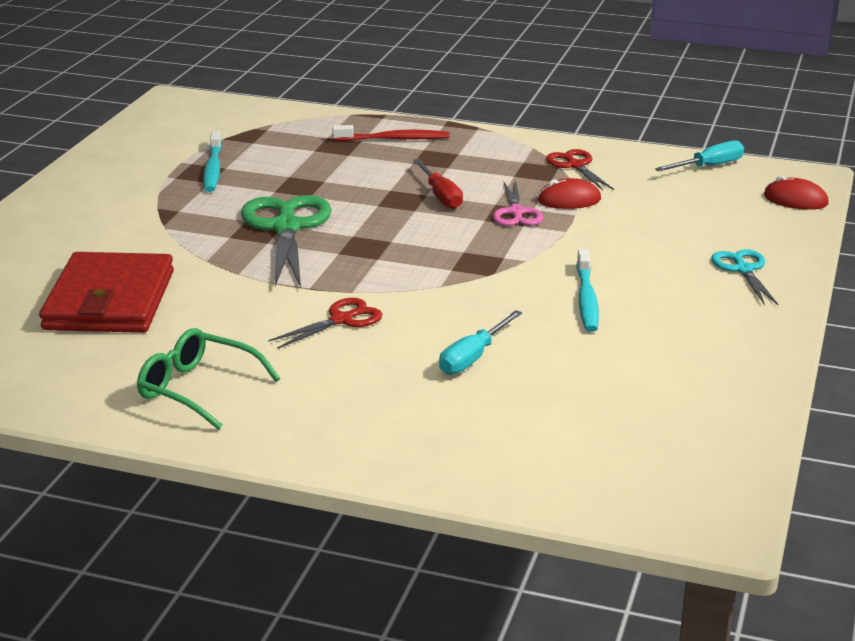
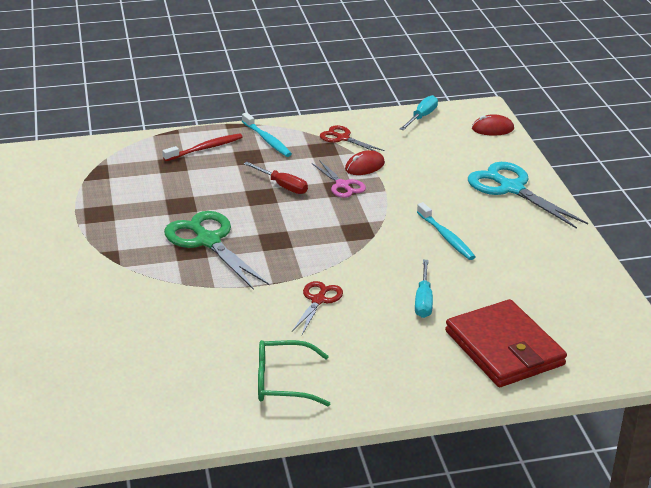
camera: 30 degrees left, 5 degrees up
red wallet [39,252,174,333] -> red wallet moved to [445,299,567,387]
turquoise toothbrush [203,131,222,192] -> turquoise toothbrush moved to [242,112,292,157]
turquoise scissors [711,249,778,305] -> turquoise scissors [468,162,588,229], size x1.79

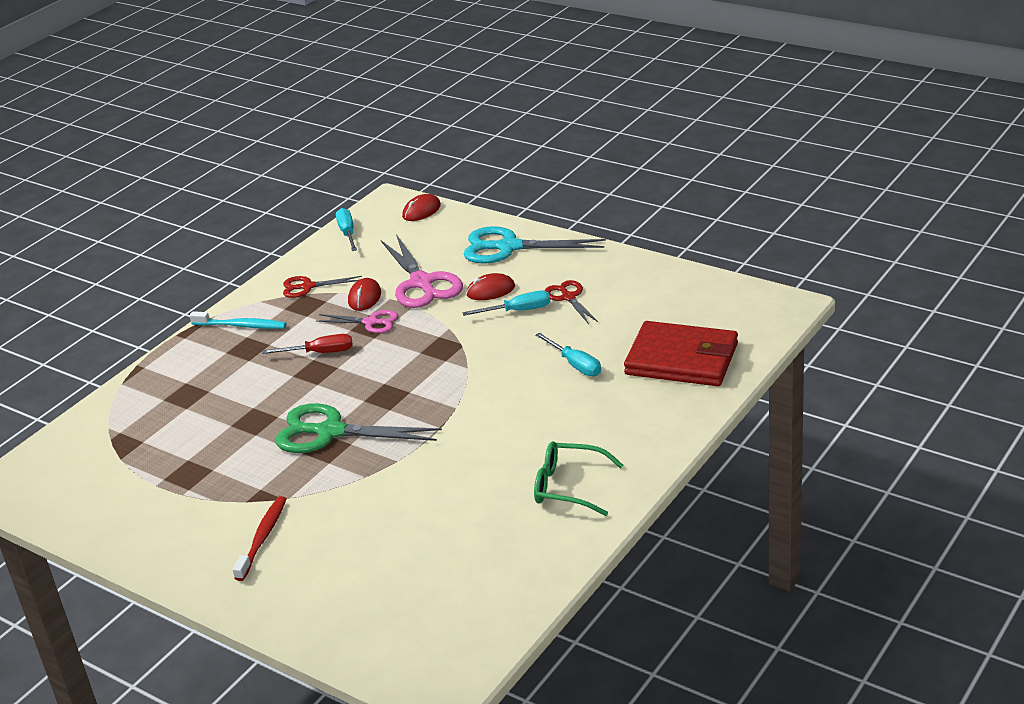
camera: 40 degrees left, 0 degrees up
red toothbrush [162,133,243,161] -> red toothbrush moved to [233,496,286,581]
green glasses [258,340,330,406] -> green glasses turned 60 degrees clockwise [534,441,623,516]
red scissors [292,281,343,334] -> red scissors moved to [545,280,598,324]
turquoise toothbrush [417,202,476,260] -> turquoise screwdriver [462,291,550,316]
none -> pink scissors [381,234,463,308]
none -> red mouse [466,273,515,300]

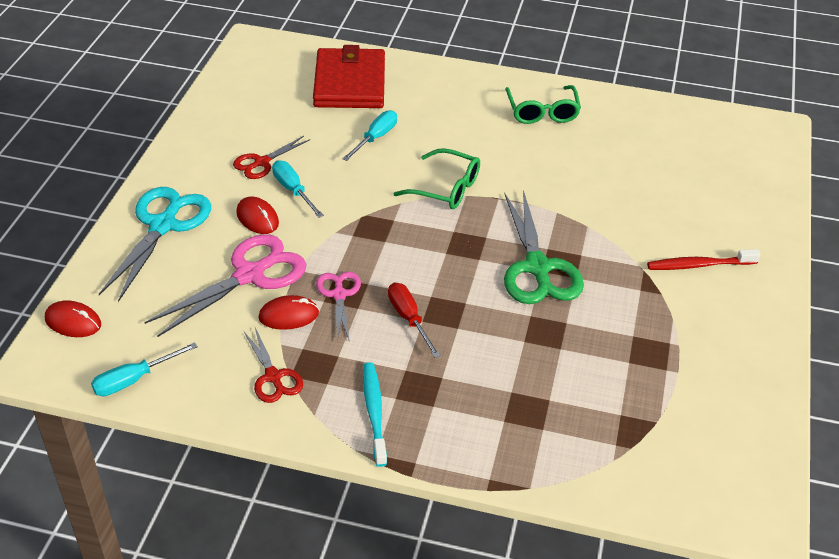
camera: 115 degrees left, 10 degrees up
turquoise scissors [464,226,606,264] -> turquoise scissors turned 150 degrees counterclockwise [99,187,211,302]
none -> green glasses [393,148,480,209]

